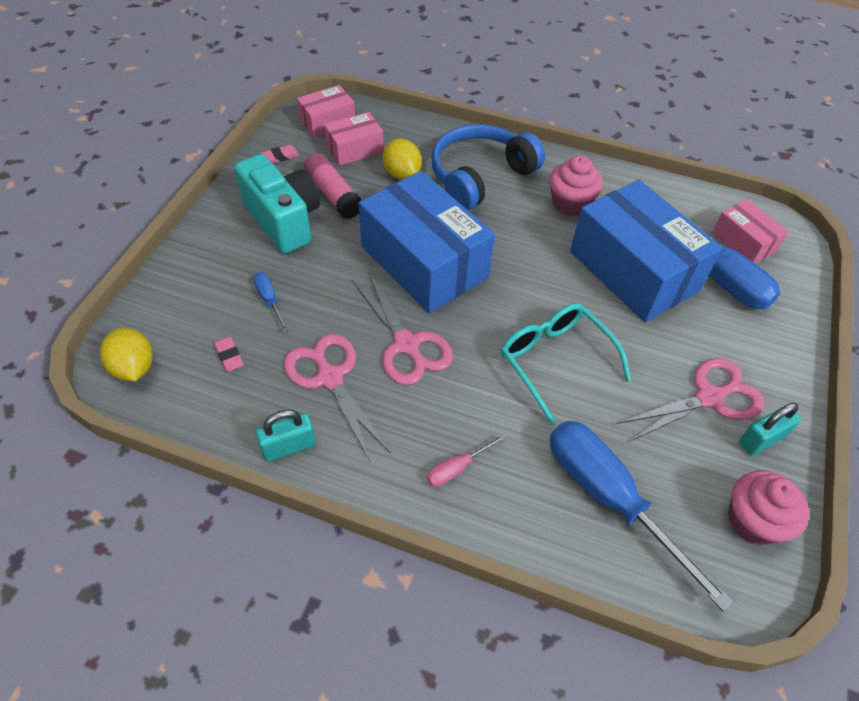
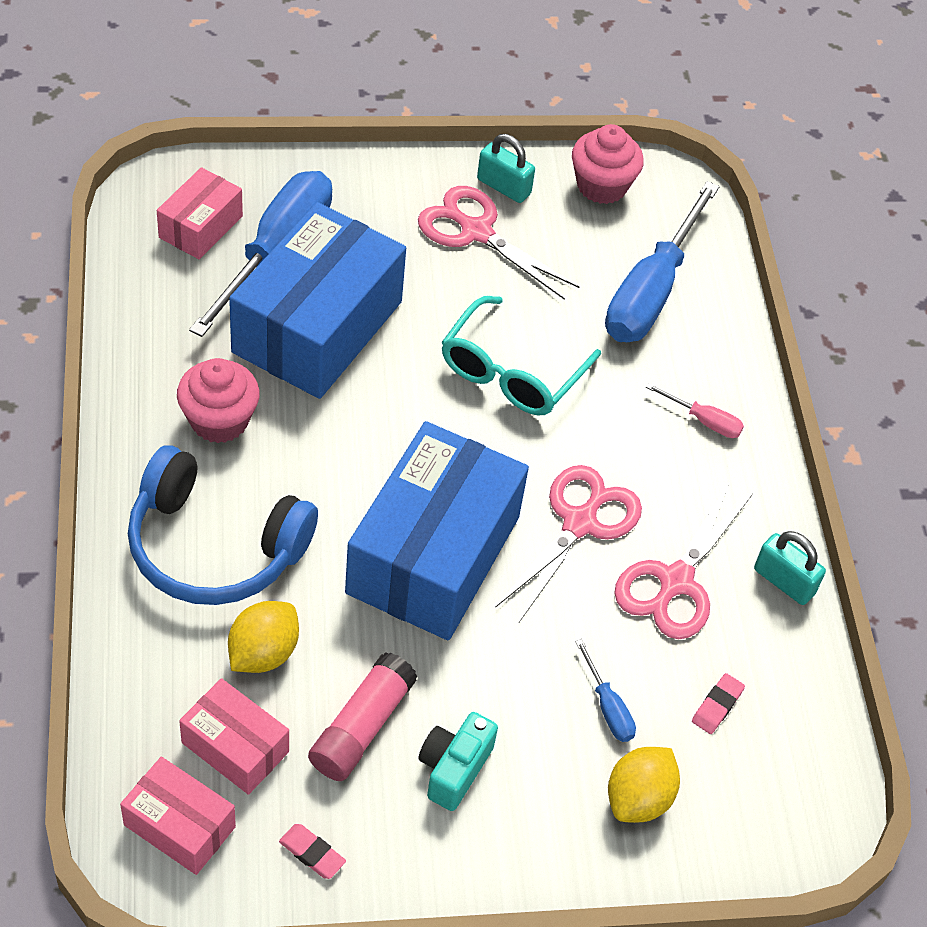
camera: 120 degrees left, 0 degrees up
yellow lemon [100,327,152,381] -> yellow lemon moved to [608,747,680,823]
turquoise camera [234,154,320,254] -> turquoise camera [419,712,498,811], size x0.57
blue screwdriver [253,272,289,332] -> blue screwdriver turned 60 degrees counterclockwise [575,639,636,742]

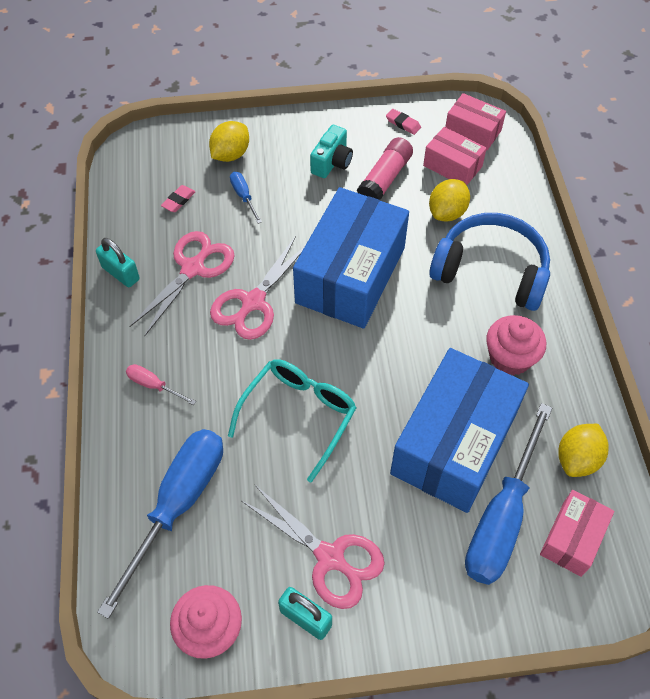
camera: 175 degrees left, 5 degrees up
none -> yellow lemon [558,424,609,477]

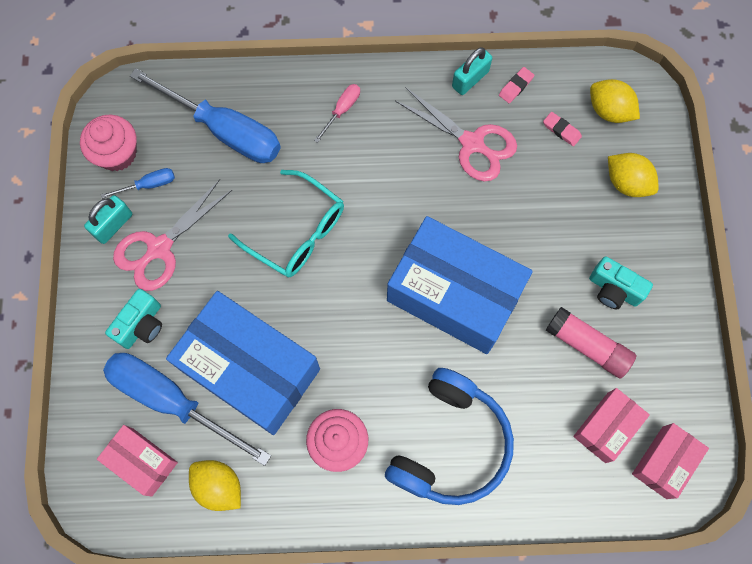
camera: 95 degrees right, 15 degrees up
pink scissors [210,236,304,340] -> none
blue screwdriver [230,172,262,224] -> blue screwdriver moved to [101,168,175,199]
pink eraser [386,109,421,135] -> pink eraser moved to [499,67,534,104]
yellow lemon [429,179,470,222] -> yellow lemon moved to [590,79,640,123]
none -> turquoise camera [105,289,162,349]

